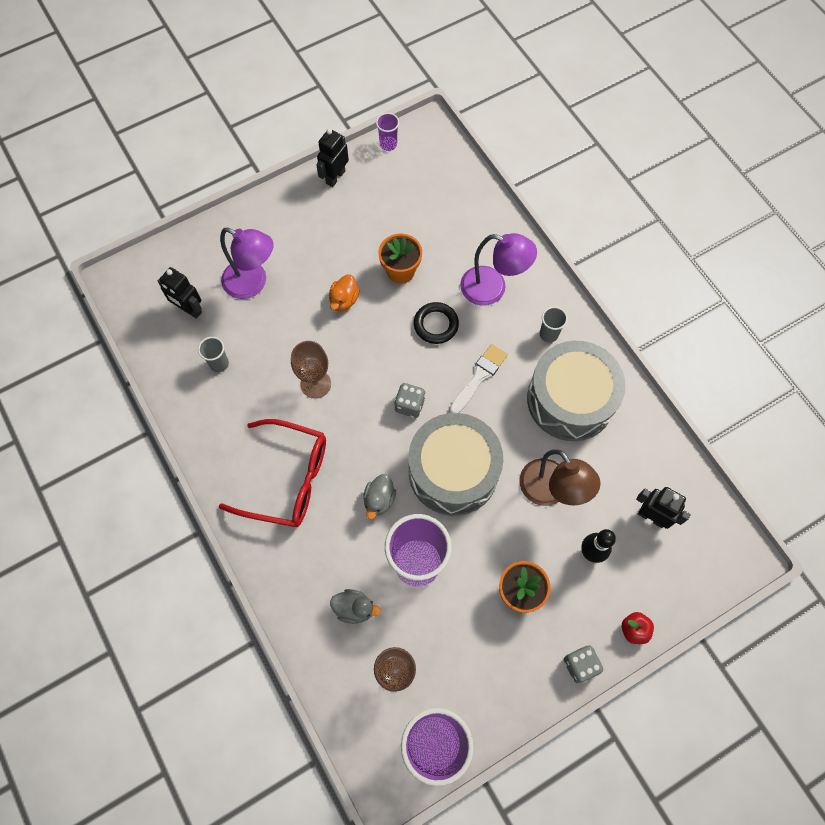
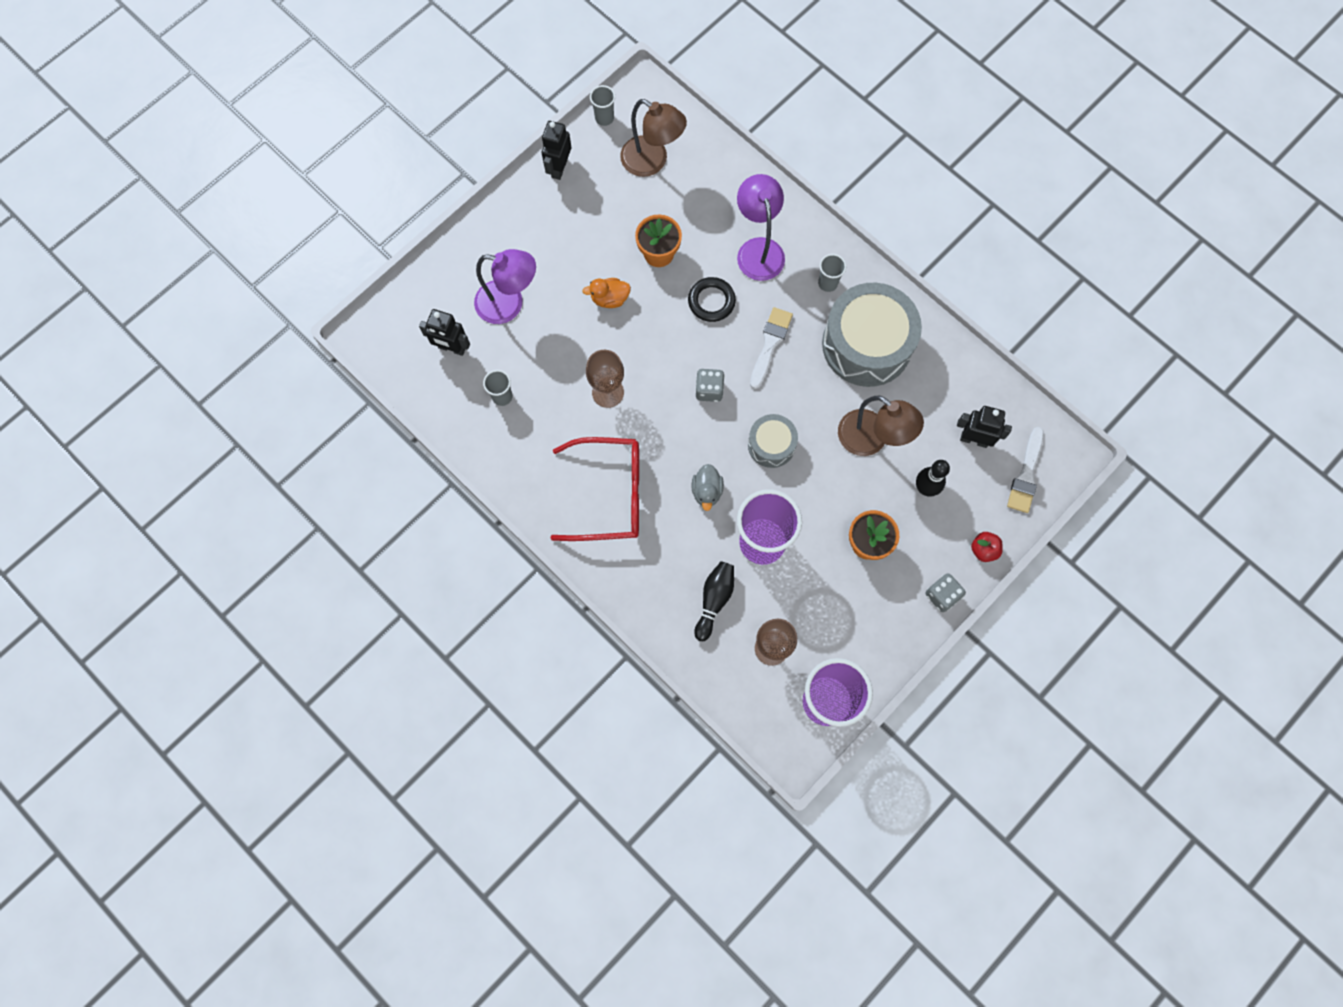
camera: 15 degrees left, 5 degrees up
orange duck [329,274,360,311] -> orange duck turned 75 degrees clockwise [582,278,631,308]
grey duck [330,589,381,624] -> black bowling pin [694,561,734,641]
purple cup [376,113,399,151] -> grey cup [590,85,615,126]
grey drum [408,413,503,516] -> grey drum [748,414,798,468], size x0.52
purple lamp [460,233,537,306] -> purple lamp turned 105 degrees counterclockwise [737,174,785,281]
none -> brown lamp [620,99,687,177]
none -> white brush [1007,427,1044,513]

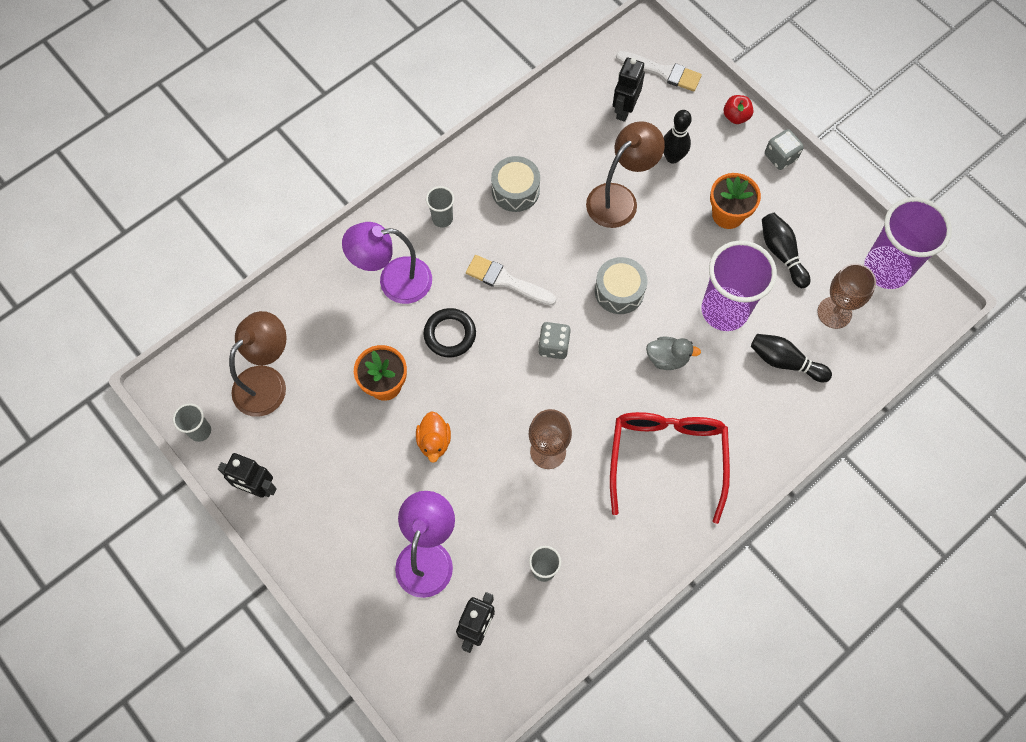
camera: 85 degrees left, 5 degrees down
grey drum [822,283,922,387] -> grey drum [491,156,540,212], size x0.52
none -> black bowling pin [762,213,810,288]

